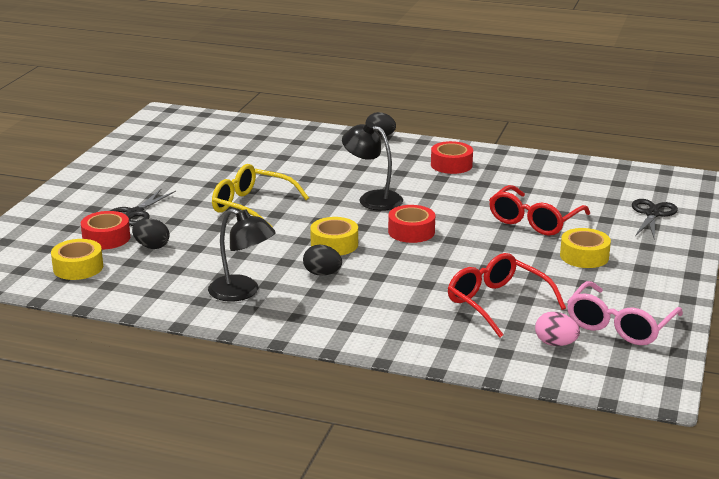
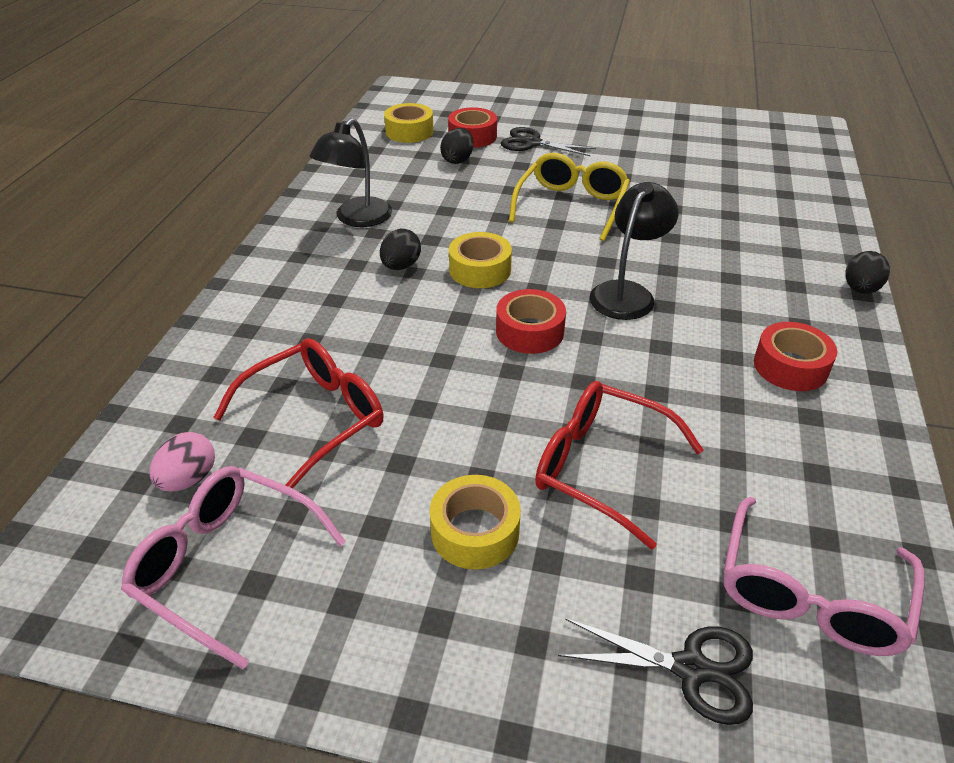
camera: 85 degrees right, 15 degrees up
none -> pink glasses [724,497,925,656]

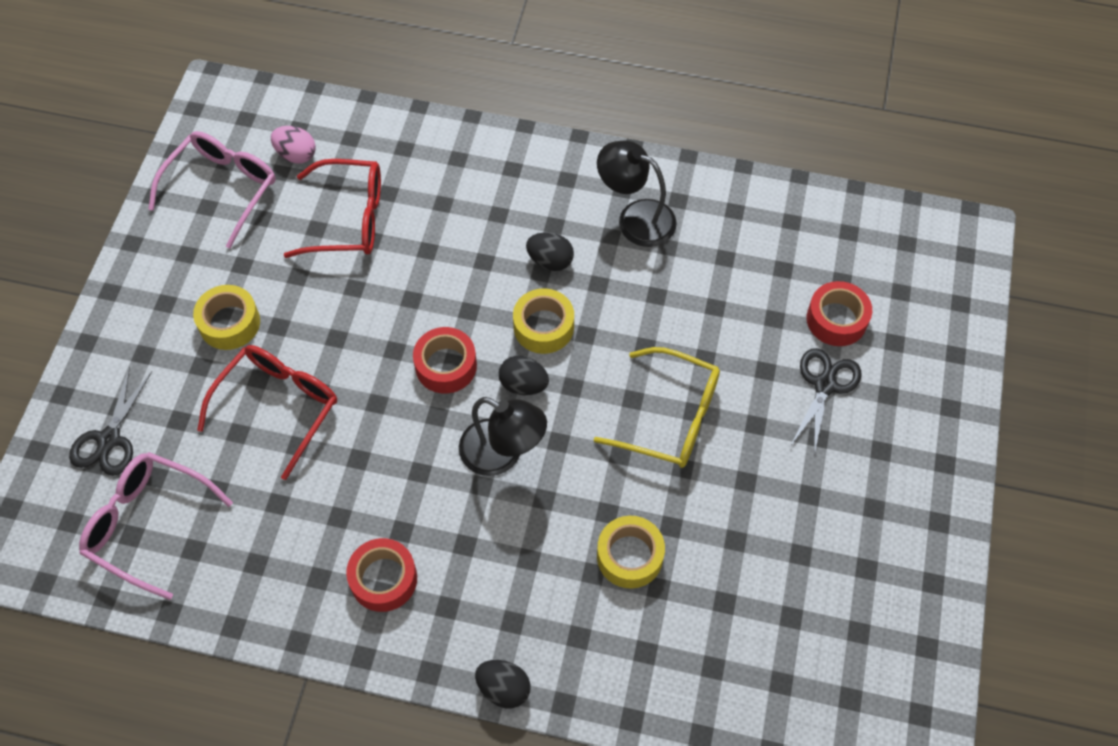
camera: 90 degrees right, 20 degrees up
red glasses [213,338,384,488] -> red glasses turned 45 degrees counterclockwise [284,159,381,258]
yellow tape [384,103,434,143] -> yellow tape moved to [597,516,665,588]
black egg [440,128,474,164] -> black egg moved to [499,356,549,395]

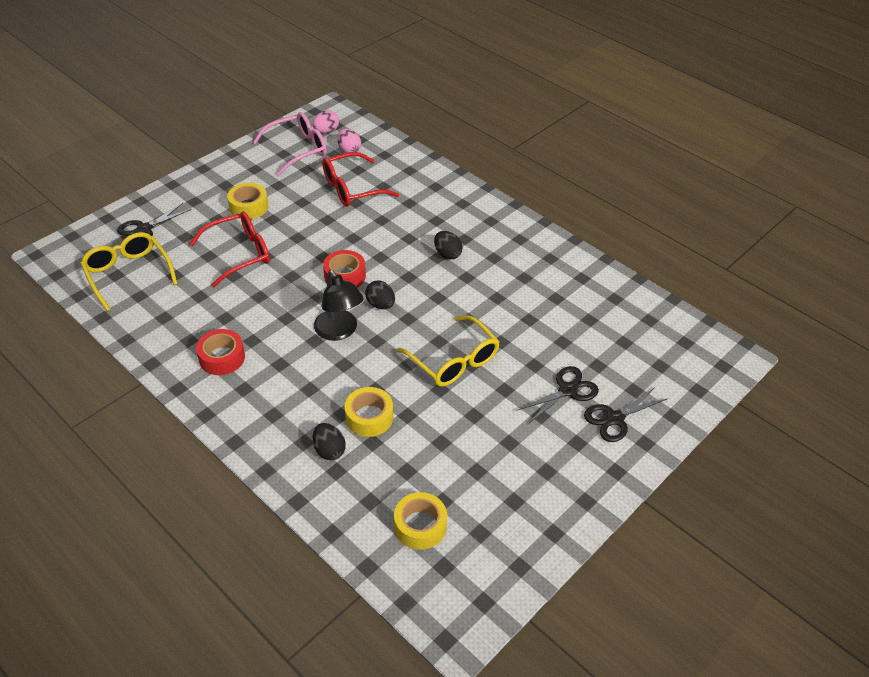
camera: 30 degrees right, 15 degrees down
pink glasses [79,452,233,600] -> yellow glasses [80,232,178,311]
red glasses [284,159,381,258] -> red glasses turned 120 degrees clockwise [322,152,399,207]
black egg [475,660,531,708] -> black egg moved to [313,423,346,460]
yellow tape [513,288,574,354] -> yellow tape moved to [394,492,447,550]
black lamp [597,141,677,247] -> none
red tape [807,281,872,346] -> none
none -> pink egg [313,110,339,133]
none -> black scissors [584,387,667,442]

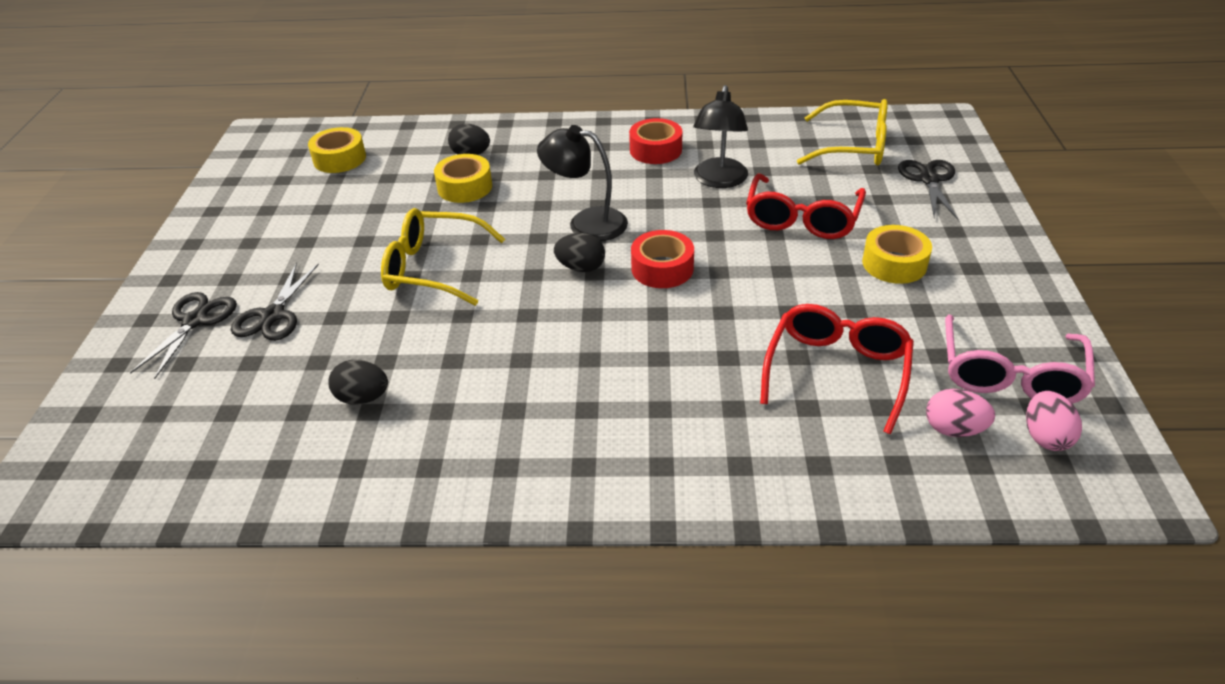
camera: 140 degrees right, 5 degrees down
black egg [434,231,463,260] -> black egg moved to [328,360,388,405]
none -> black lamp [693,85,748,188]

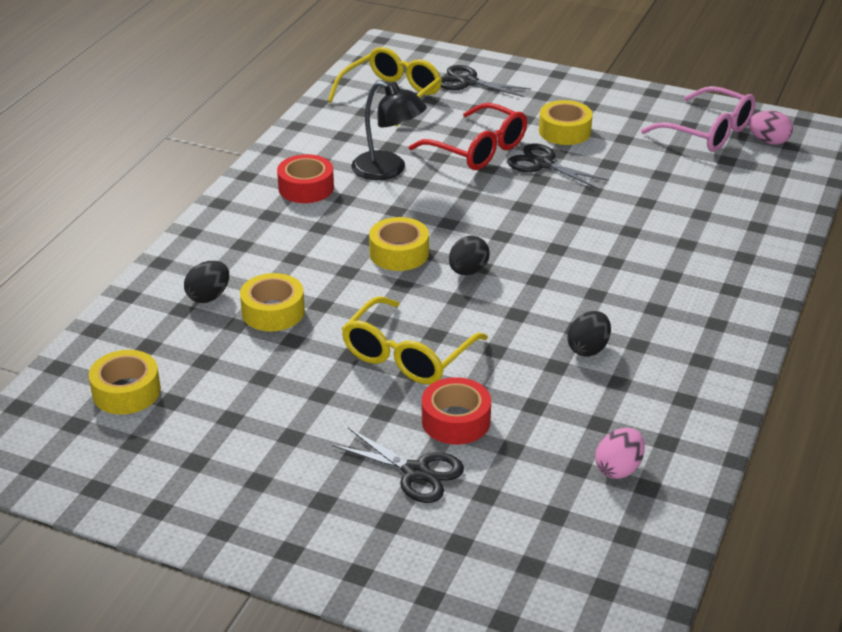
camera: 70 degrees left, 5 degrees down
black scissors [130,292,237,379] -> black scissors moved to [508,143,609,189]
black egg [328,360,388,405] -> black egg moved to [568,311,611,357]
black lamp [537,125,628,241] -> yellow tape [369,217,429,271]
red tape [631,230,694,288] -> red tape moved to [422,377,491,444]
red glasses [760,304,914,434] -> none
pink egg [926,389,995,437] -> pink egg moved to [595,428,645,479]

